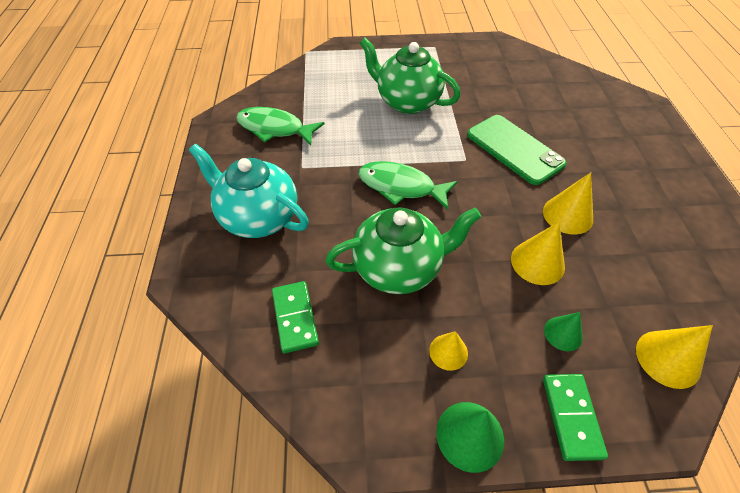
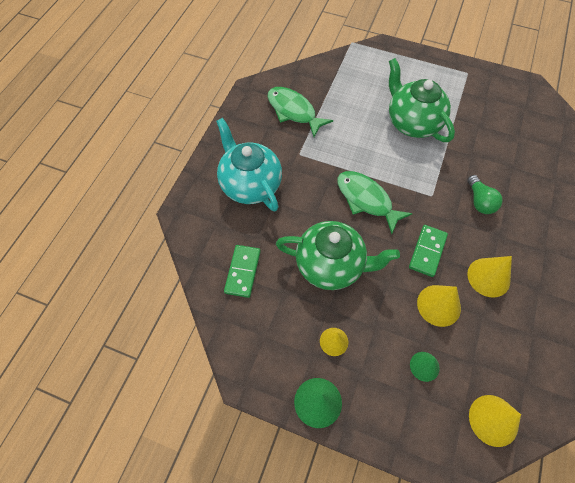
camera: 25 degrees right, 10 degrees up
green phone [467,115,567,185] -> green light bulb [467,175,503,214]
green domino [543,374,608,461] -> green domino moved to [409,225,448,277]

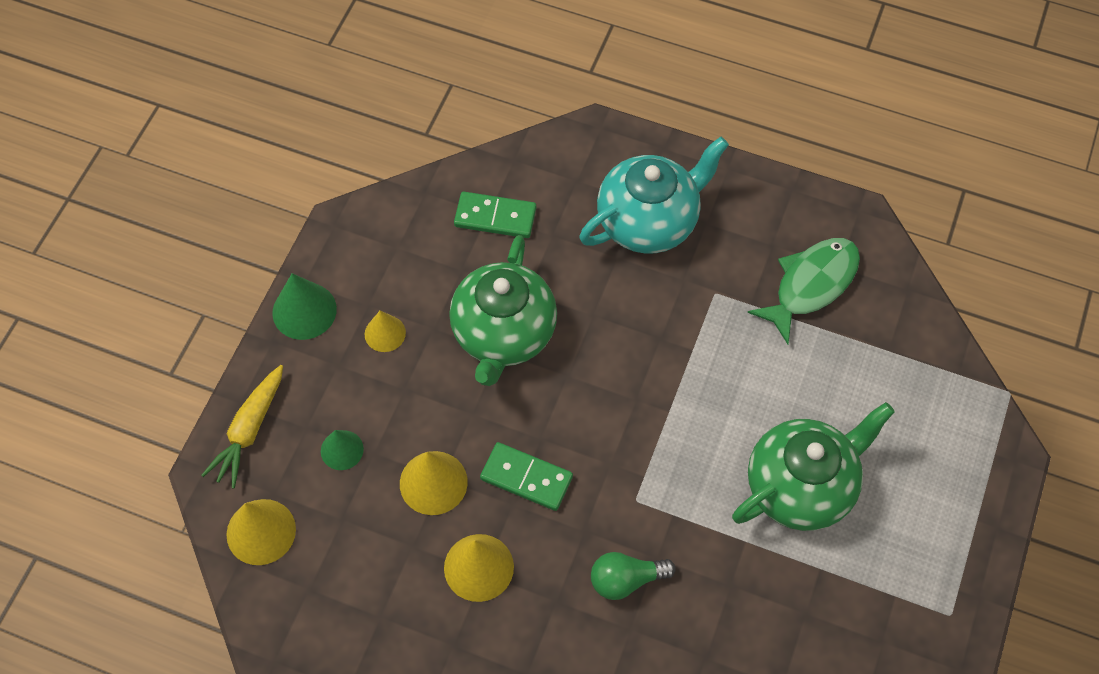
camera: 90 degrees right, 0 degrees up
green fish [337,171,413,234] -> none
none -> yellow carrot [201,365,283,489]

